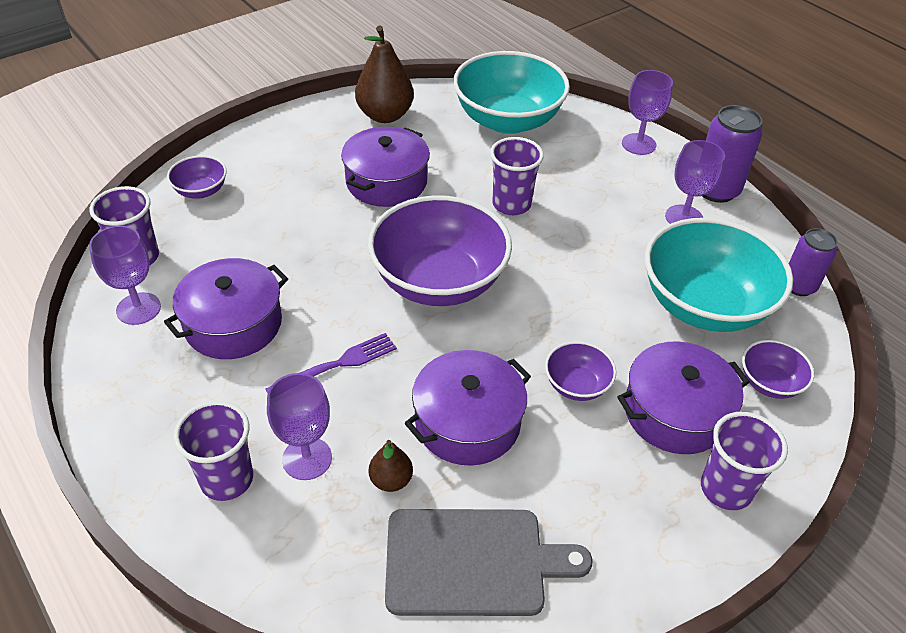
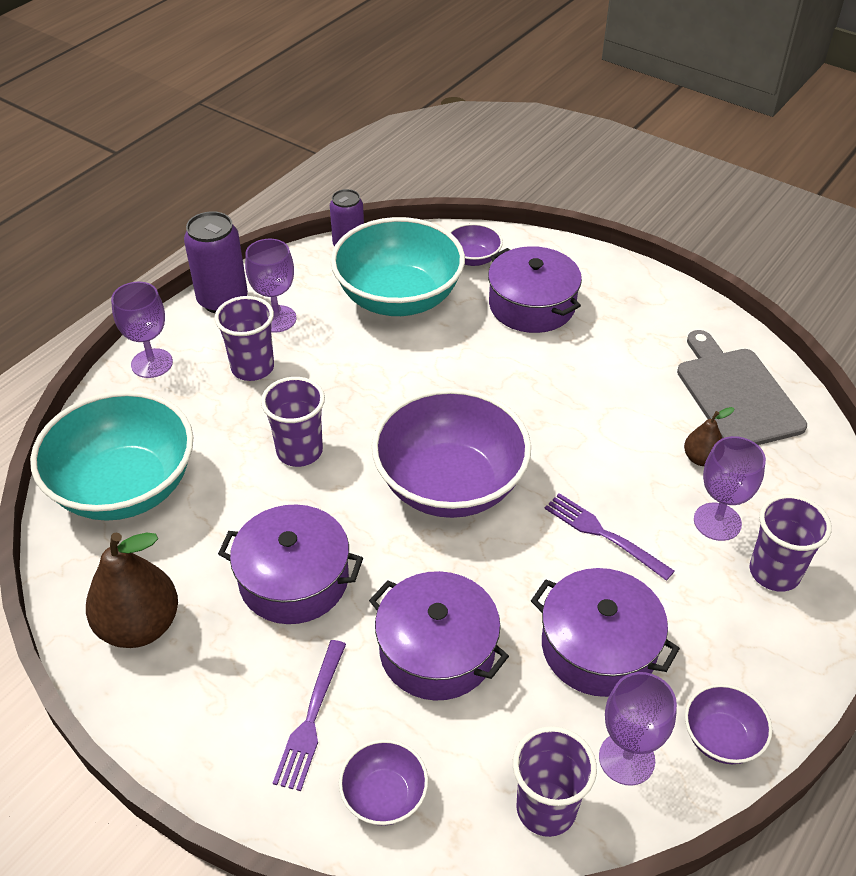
camera: 105 degrees left, 0 degrees up
purple pot [405,350,531,466] -> purple pot moved to [369,571,509,701]
purple bowl [545,341,616,401] -> purple bowl moved to [685,684,772,764]
purple cup [701,412,788,510] -> purple cup moved to [214,296,274,381]
none -> purple fork [273,640,346,791]

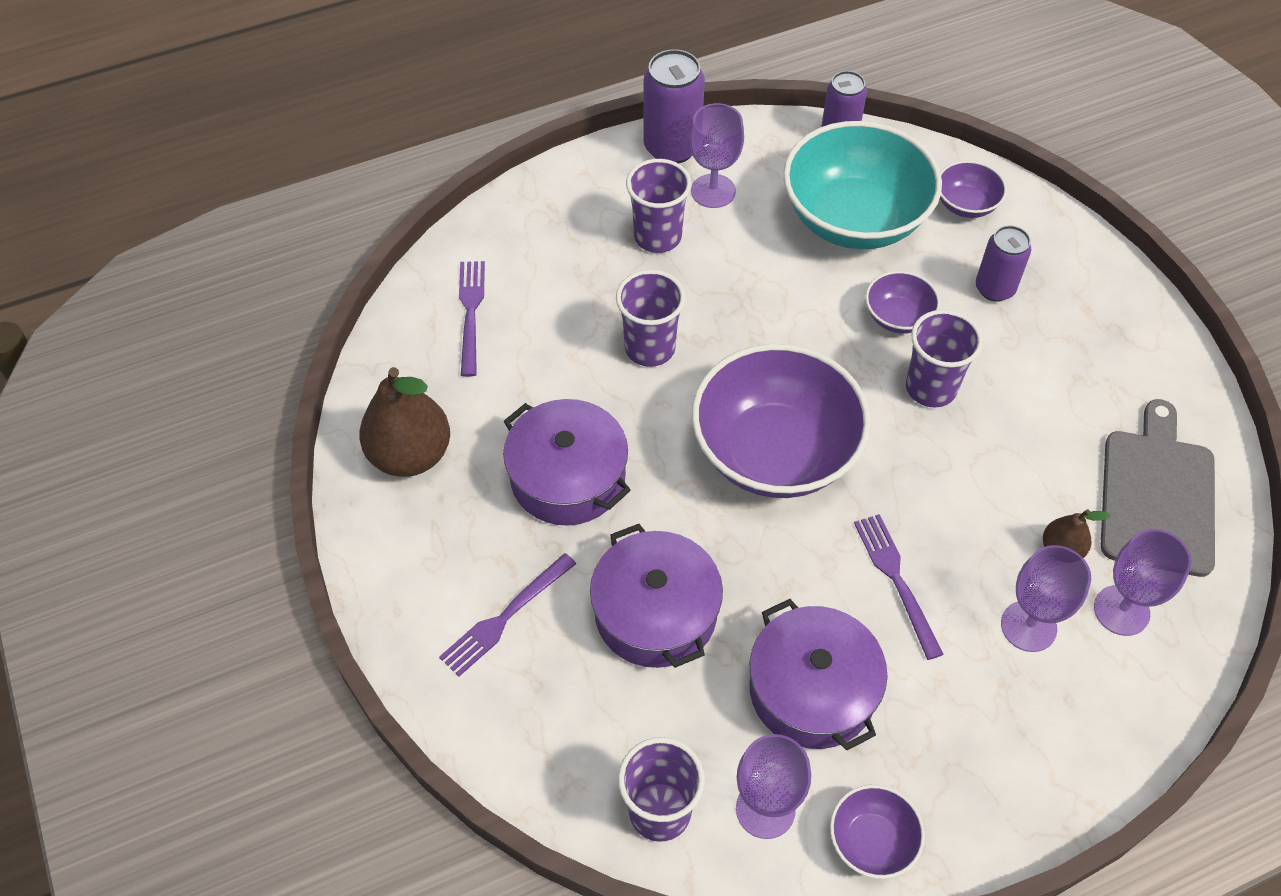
camera: 30 degrees right, 10 degrees up
turquoise bowl [30,391,193,521] -> purple fork [459,261,485,377]
purple goblet [111,282,173,378] -> purple goblet moved to [1094,529,1191,636]
purple bowl [339,739,428,826] -> purple bowl moved to [865,271,940,334]
purple pot [488,246,582,333] -> purple can [976,225,1031,302]
purple cup [750,494,832,592] -> purple cup moved to [906,310,983,407]

